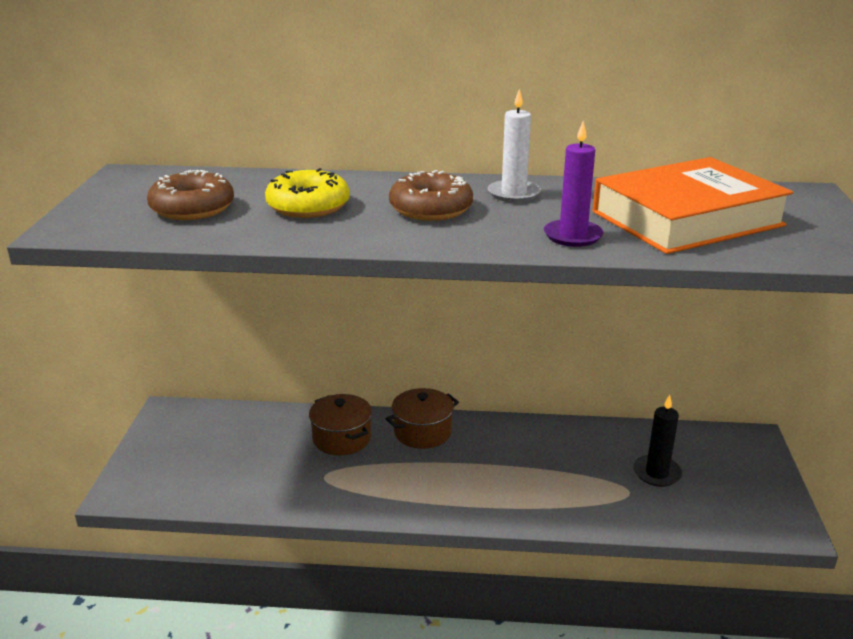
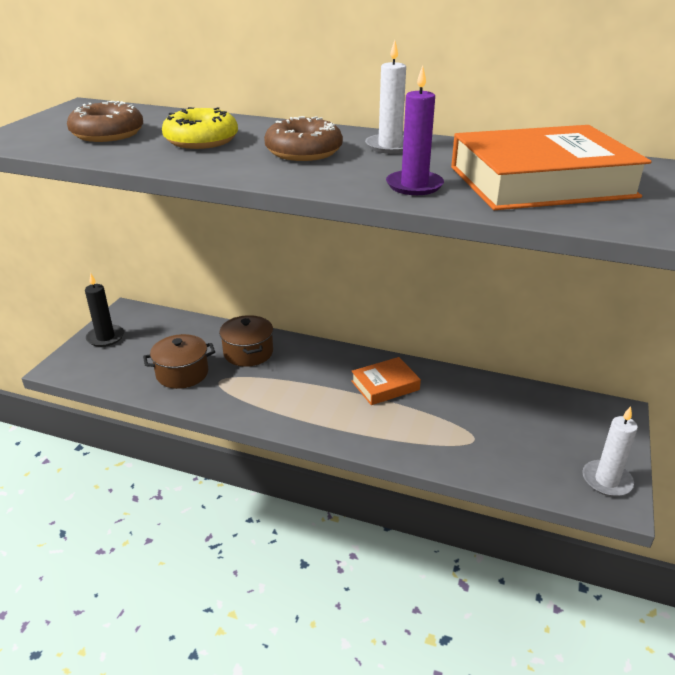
camera: 15 degrees right, 5 degrees up
brown pot [386,388,459,449] -> brown pot moved to [143,334,215,389]
black candle [633,395,682,487] -> black candle moved to [85,273,124,347]
none -> orange book [351,357,421,405]
none -> white candle [582,406,638,497]

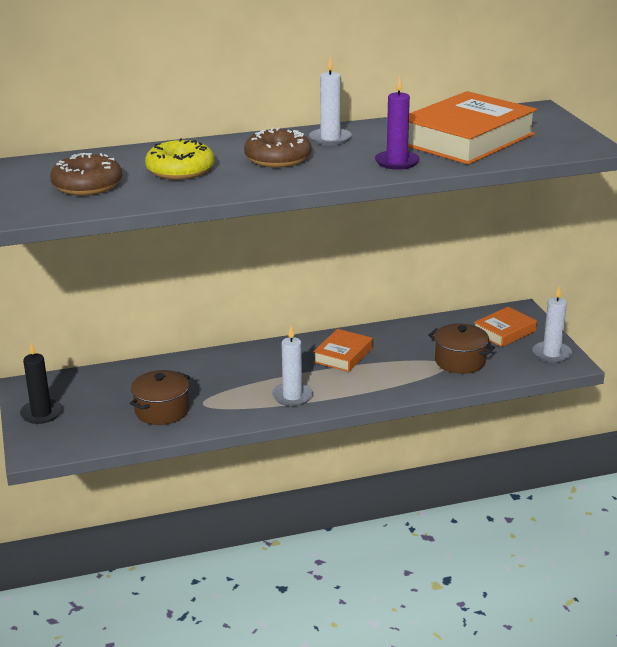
camera: 35 degrees left, 5 degrees down
brown pot [219,315,273,367] -> brown pot moved to [428,324,495,374]
none -> white candle [272,326,313,406]
none -> orange book [474,307,537,347]

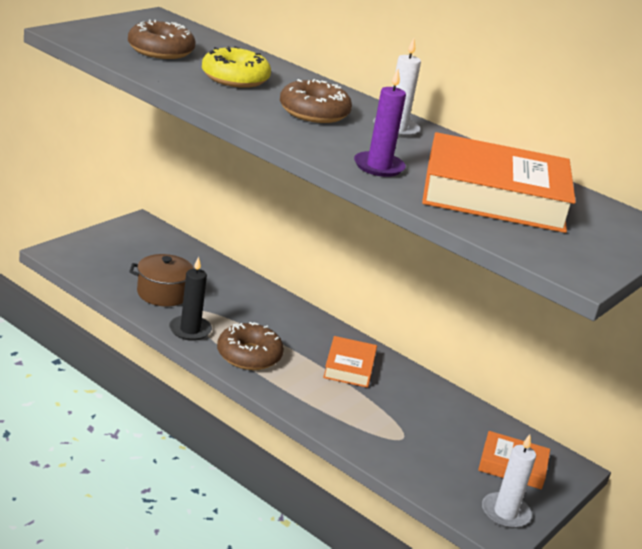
camera: 50 degrees right, 0 degrees up
black candle [20,342,62,424] -> black candle moved to [169,256,212,341]
white candle [272,326,313,406] -> brown donut [217,322,284,370]
orange book [313,329,373,372] -> orange book turned 75 degrees counterclockwise [323,336,377,388]
brown pot [428,324,495,374] -> none

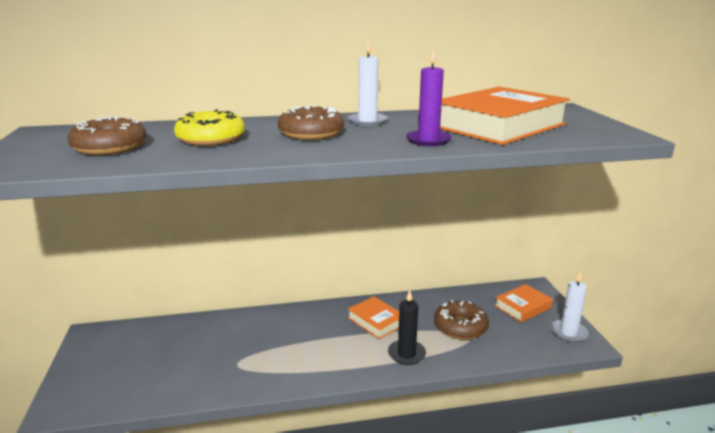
camera: 45 degrees left, 5 degrees down
brown pot [129,254,194,306] -> none
black candle [169,256,212,341] -> black candle moved to [388,290,426,365]
brown donut [217,322,284,370] -> brown donut moved to [434,300,489,340]

